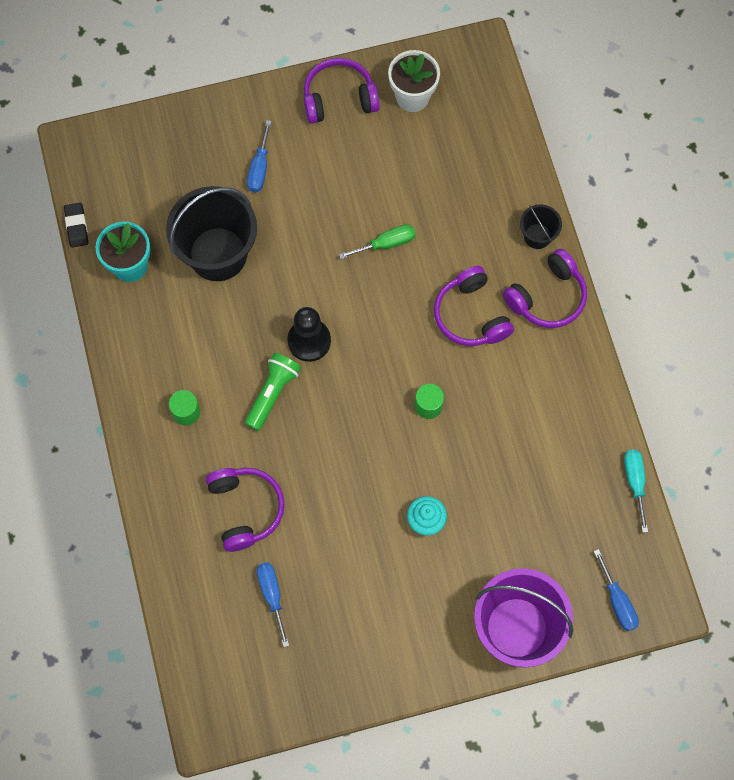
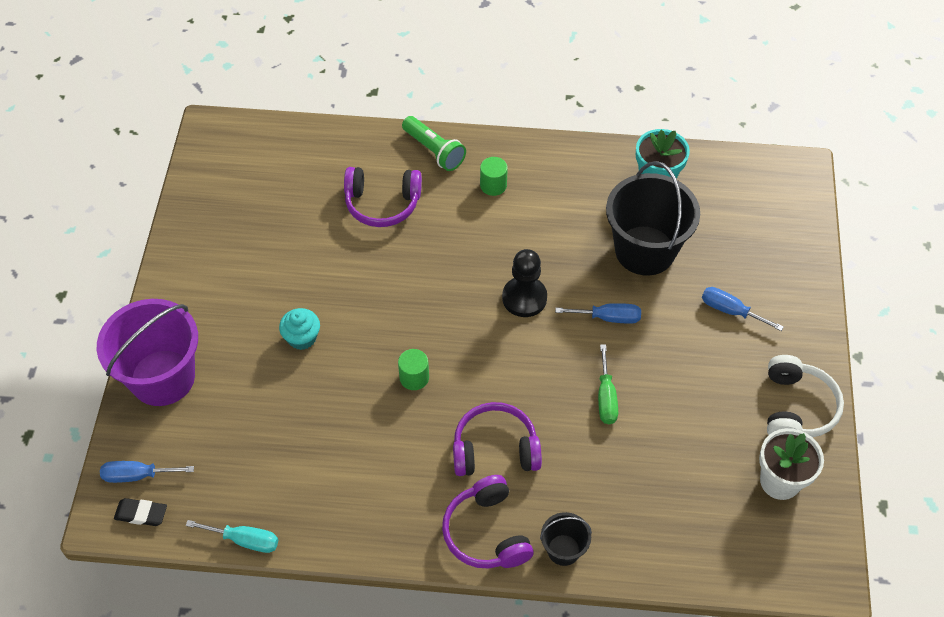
camera: 110 degrees right, 15 degrees down
black eraser [64,203,88,248] -> black eraser moved to [114,498,167,526]
green flashlight [245,353,301,431] -> green flashlight moved to [402,116,466,171]
blue screwdriver [257,562,289,647] -> blue screwdriver moved to [555,303,641,324]
purple headphones [304,58,380,124] -> white headphones [767,355,844,437]

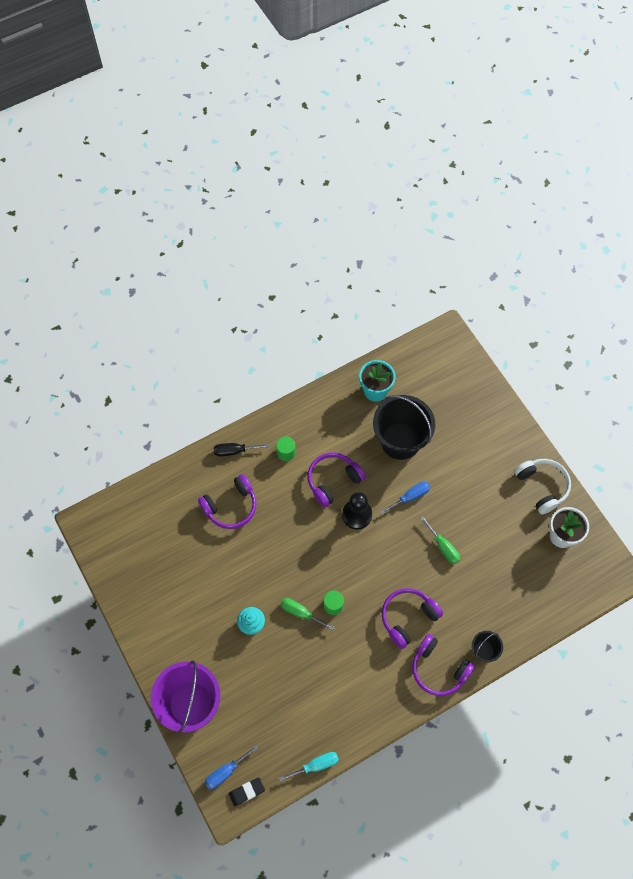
camera: 35 degrees left, 10 degrees up
green flashlight [402,116,466,171] -> black screwdriver [214,443,269,457]
blue screwdriver [702,287,784,331] -> none
none -> green screwdriver [280,598,335,631]
none -> purple headphones [308,453,366,507]

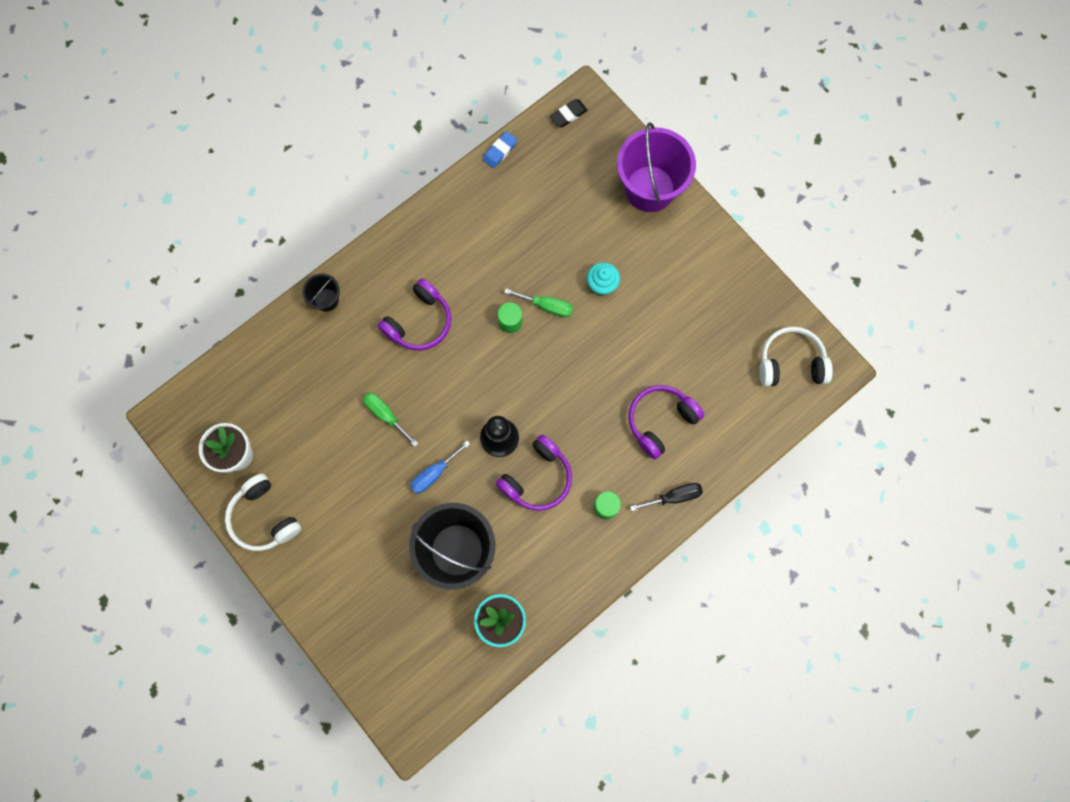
camera: 170 degrees right, 10 degrees up
blue screwdriver [205,745,258,789] -> none
turquoise screwdriver [279,752,339,782] -> blue eraser [483,131,517,169]
purple headphones [412,634,475,696] -> none
none -> white headphones [759,326,833,387]

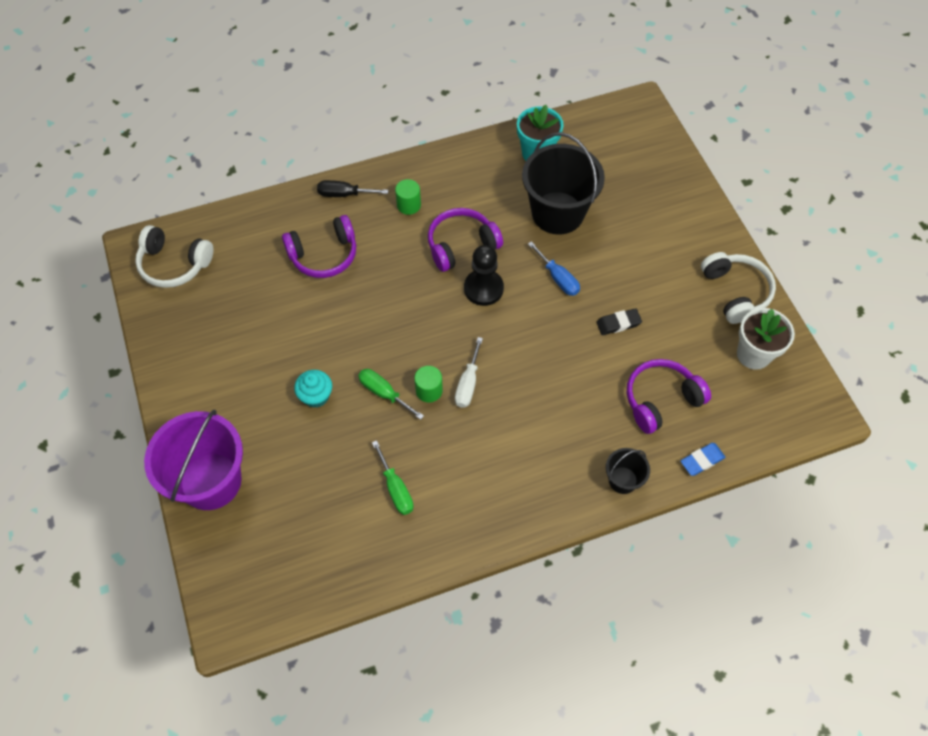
camera: 160 degrees left, 15 degrees down
green screwdriver [363,392,418,446] -> green screwdriver moved to [372,440,414,515]
purple headphones [378,278,451,351] -> purple headphones moved to [627,359,711,434]
blue screwdriver [410,441,470,494] -> blue screwdriver turned 75 degrees clockwise [528,241,580,296]
blue eraser [483,131,517,169] -> blue eraser moved to [681,443,726,476]
black eraser [550,99,588,128] -> black eraser moved to [596,308,642,335]
none -> white screwdriver [455,337,483,408]

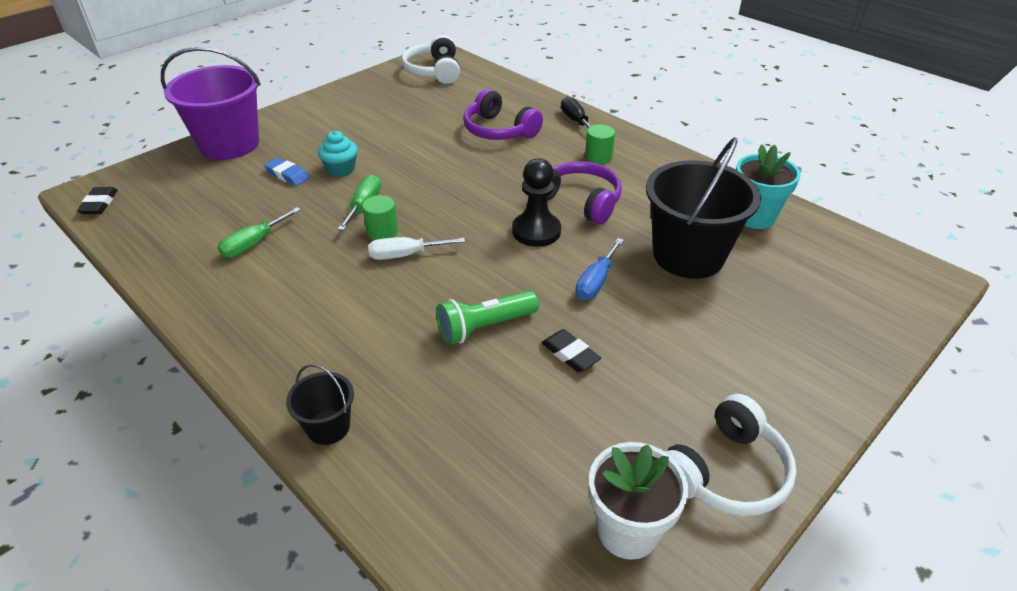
camera: 65 degrees right, 20 degrees down
purple headphones [627,359,711,434] -> none
blue eraser [681,443,726,476] -> blue eraser moved to [264,157,310,186]
none -> black eraser [77,187,118,214]
none -> green flashlight [436,291,539,345]

